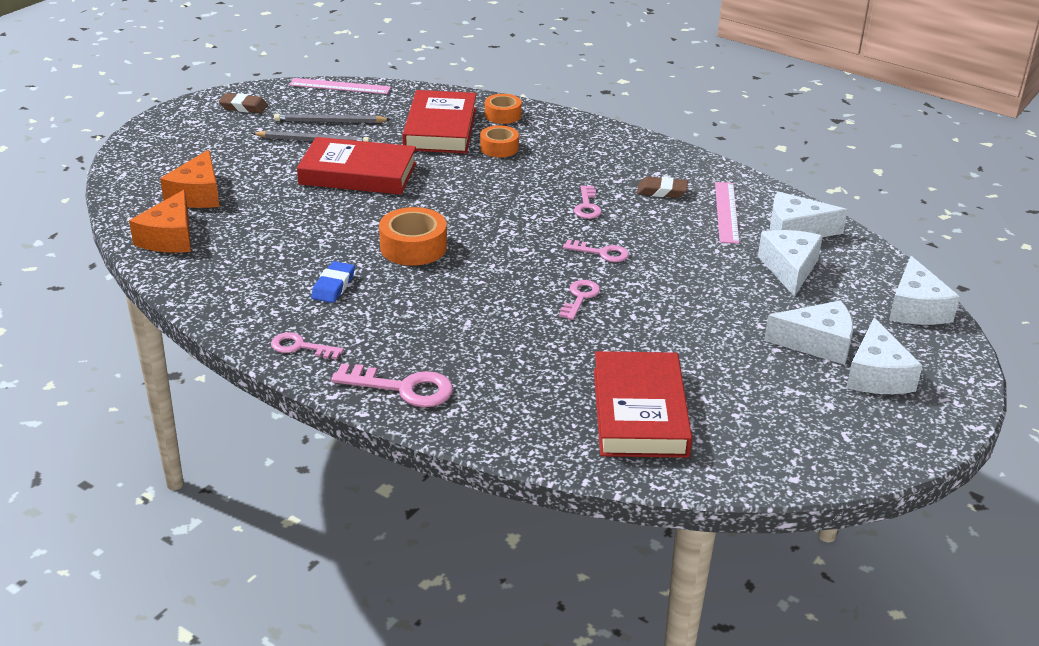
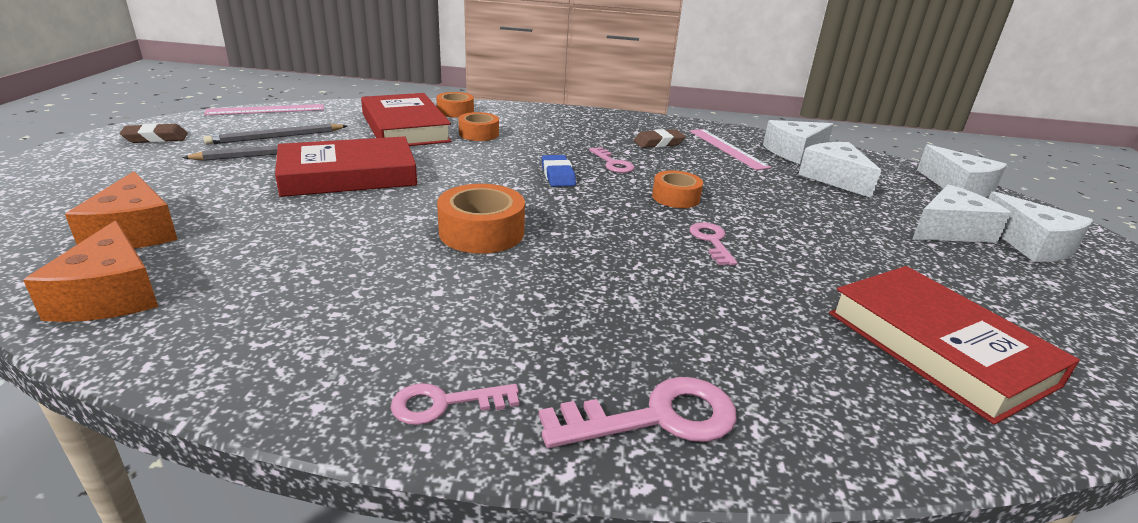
camera: 30 degrees left, 5 degrees down
blue eraser [311,261,355,303] -> blue eraser moved to [542,155,576,187]
pink key [563,239,629,262] -> orange tape [652,170,703,208]

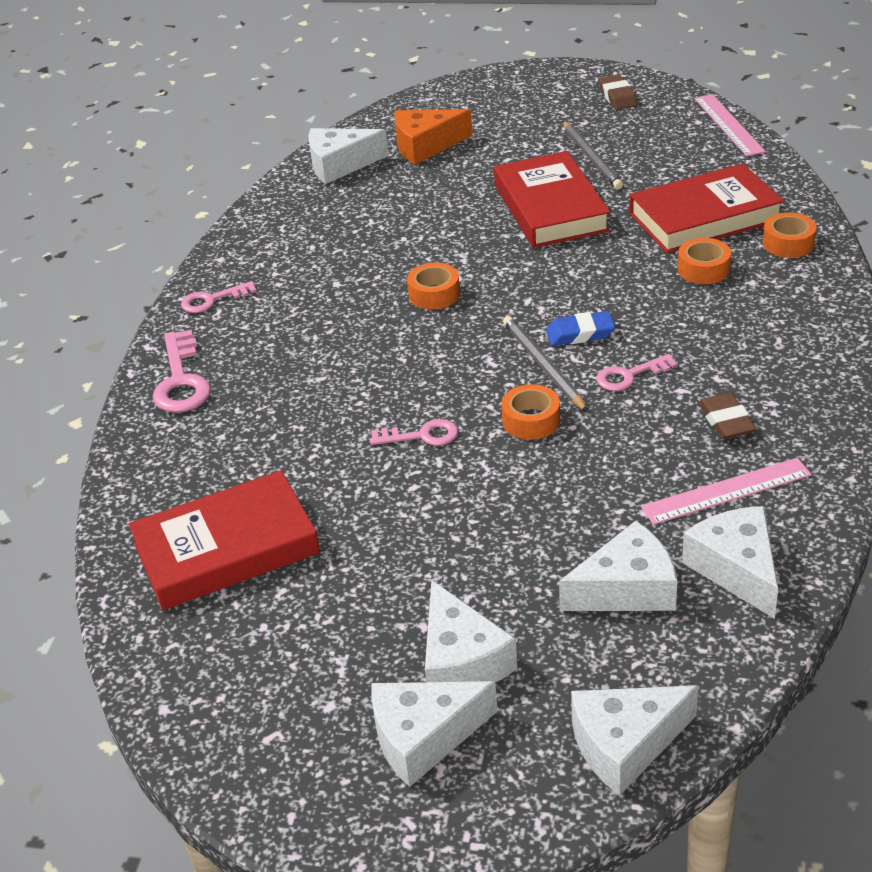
camera: 100 degrees right, 10 degrees up
orange cheese [23,220,158,322] -> white cheese [309,128,389,184]
grey pencil [204,123,347,145] -> grey pencil moved to [503,316,588,412]
pink key [391,383,519,425] -> pink key turned 105 degrees counterclockwise [181,281,257,313]
orange tape [437,184,525,254] -> orange tape [407,263,460,310], size x0.66

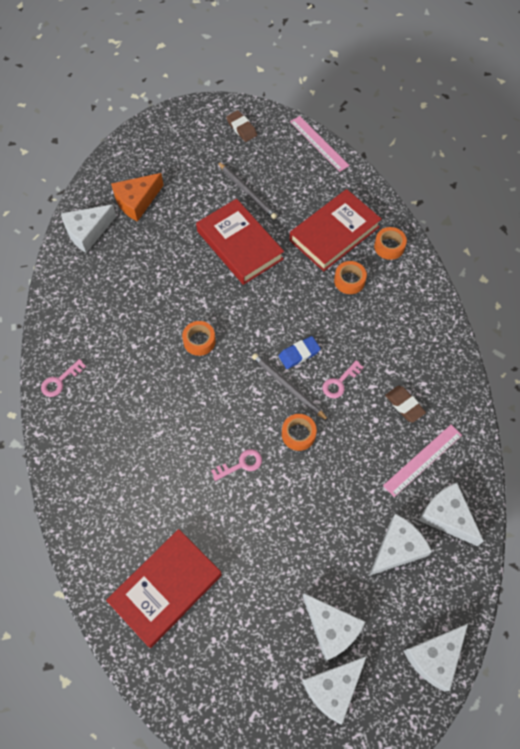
camera: 25 degrees left, 25 degrees up
pink key [153,330,211,413] -> none

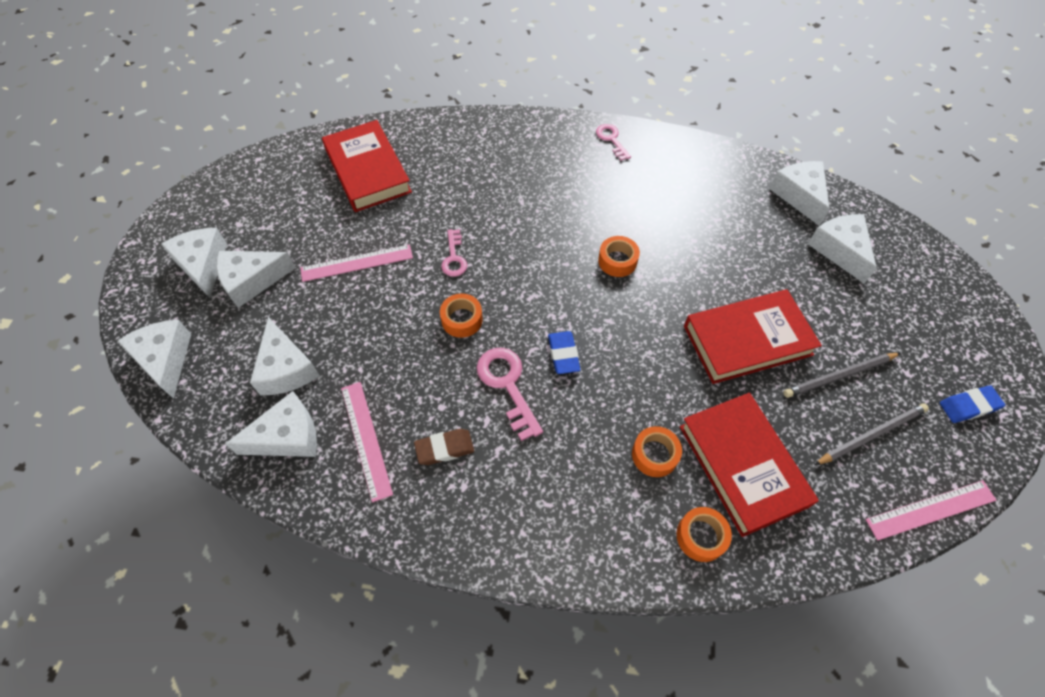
camera: 110 degrees right, 5 degrees down
orange cheese [111,173,164,222] -> white cheese [808,214,877,284]
brown eraser [226,110,257,142] -> blue eraser [940,385,1005,423]
grey pencil [252,353,329,421] -> grey pencil moved to [815,403,929,465]
pink key [322,360,364,398] -> pink key [477,348,543,441], size x1.59
none -> pink ruler [300,244,413,282]

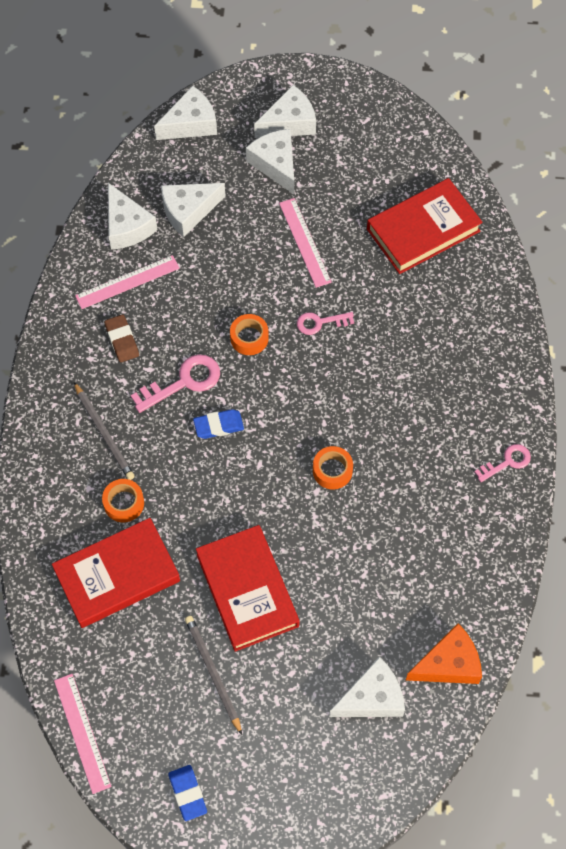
camera: 85 degrees right, 5 degrees up
orange tape [676,507,732,562] -> none
white cheese [769,161,830,226] -> orange cheese [406,623,482,684]
grey pencil [815,403,929,465] -> grey pencil moved to [74,382,135,480]

